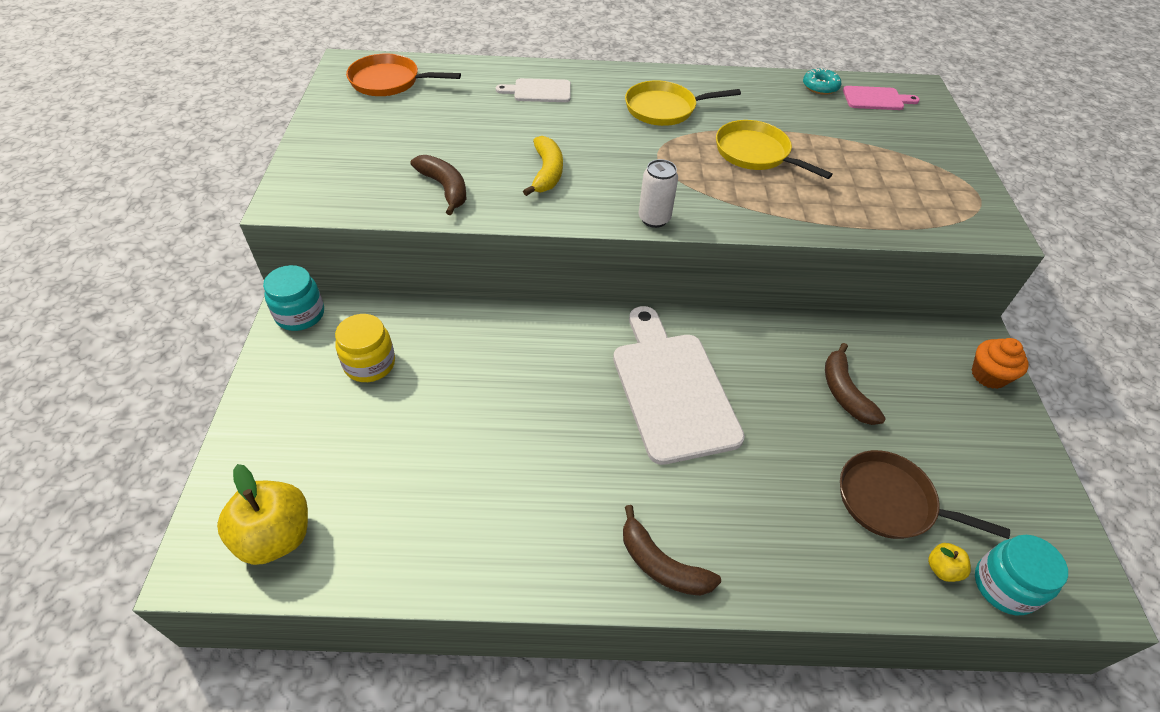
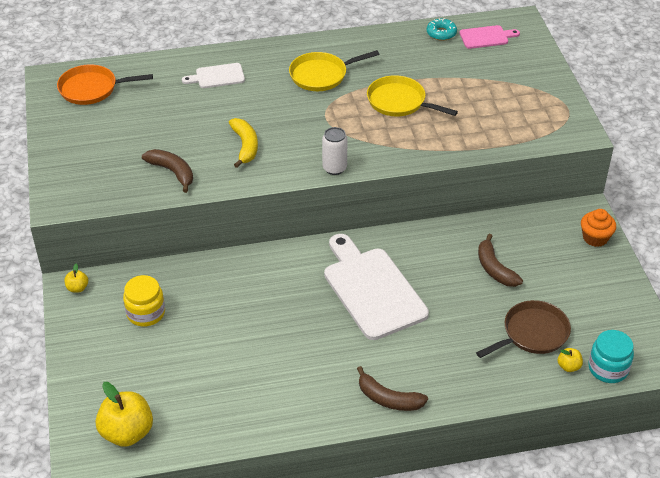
camera: 10 degrees left, 5 degrees down
turquoise jar [263,265,324,331] -> yellow apple [65,264,88,293]
brown pan [840,450,1010,539] -> brown pan turned 135 degrees clockwise [476,300,571,358]

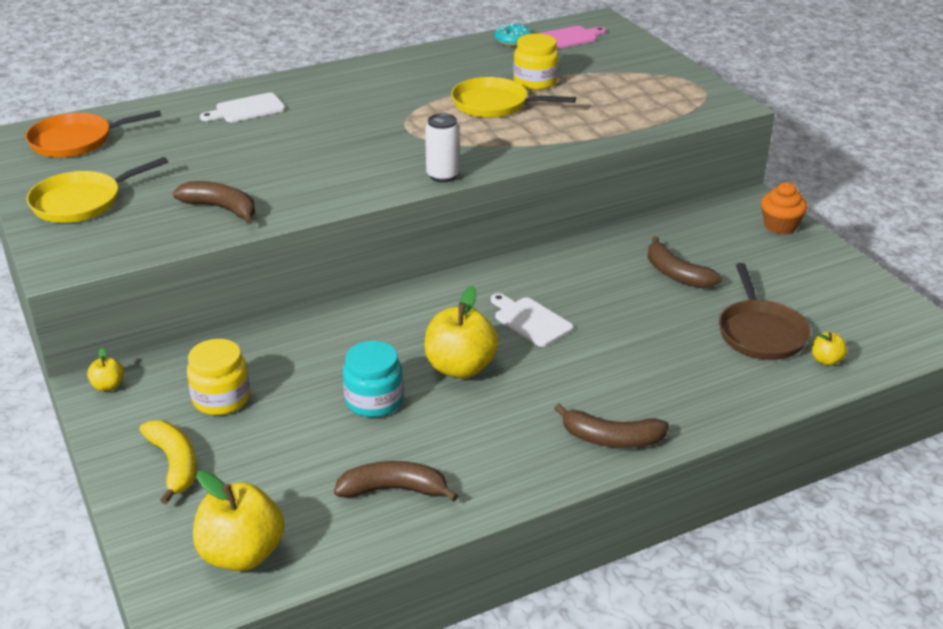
camera: 15 degrees left, 10 degrees down
yellow banana [229,118,258,168] -> yellow banana moved to [139,421,197,504]
yellow pan [289,50,379,91] -> yellow pan moved to [27,157,168,223]
white cutting board [324,234,429,340] -> white cutting board [491,293,573,347], size x0.49
brown pan [476,300,571,358] -> brown pan turned 135 degrees clockwise [719,263,811,360]
turquoise jar [588,330,634,383] -> turquoise jar moved to [343,341,403,418]
none -> brown banana [334,461,458,502]
none -> yellow apple [424,286,499,379]
none -> yellow jar [513,33,559,90]

